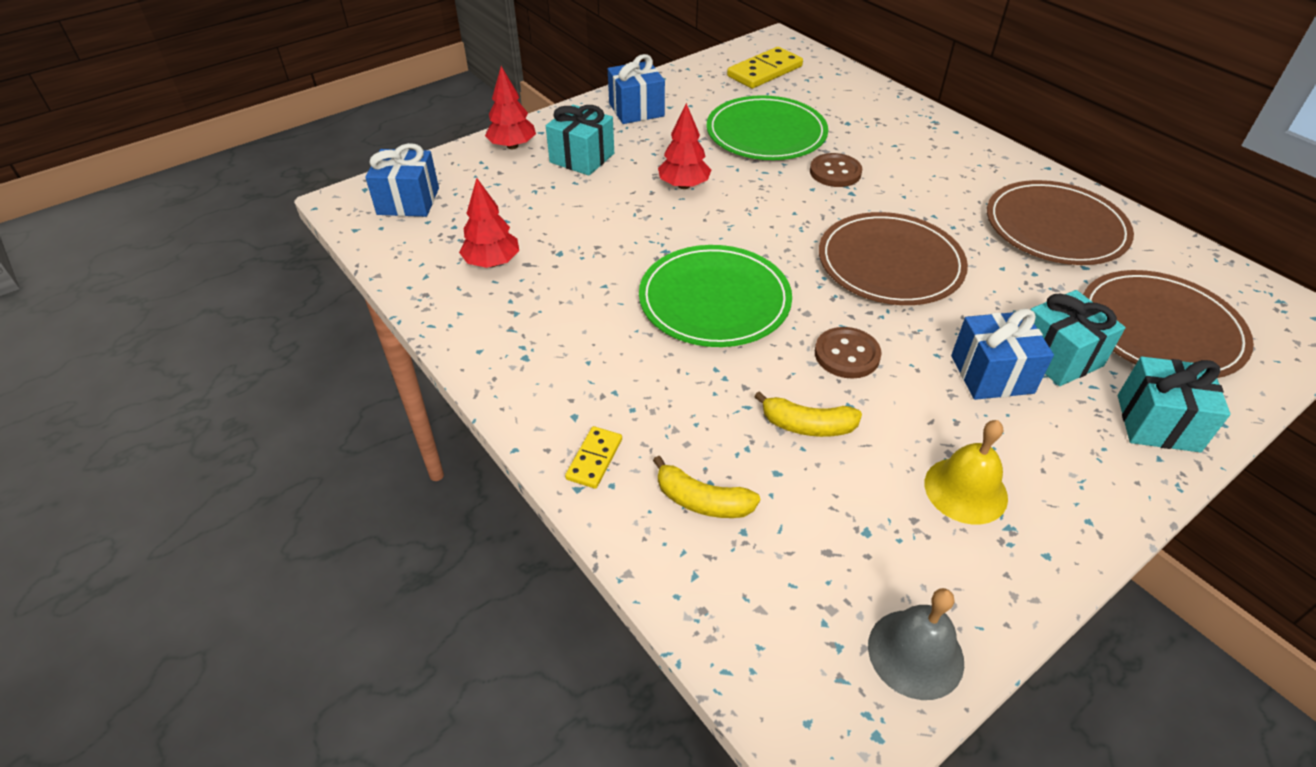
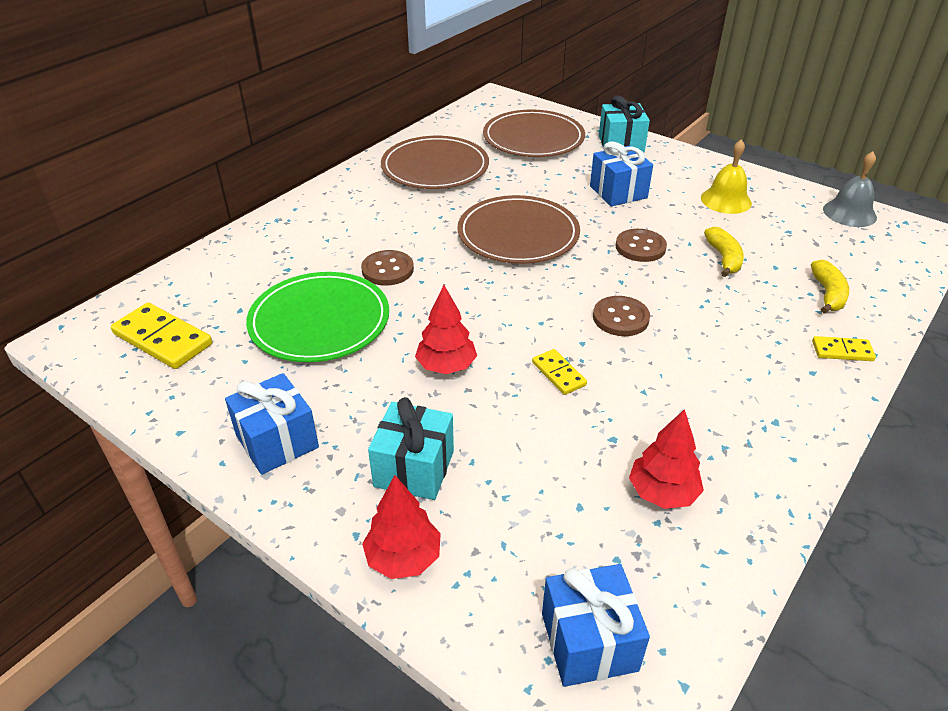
camera: 105 degrees left, 5 degrees down
green plate [639,245,792,347] -> brown button [593,296,650,336]
turquoise gift [1031,290,1126,386] -> none
none -> yellow domino [532,349,587,395]

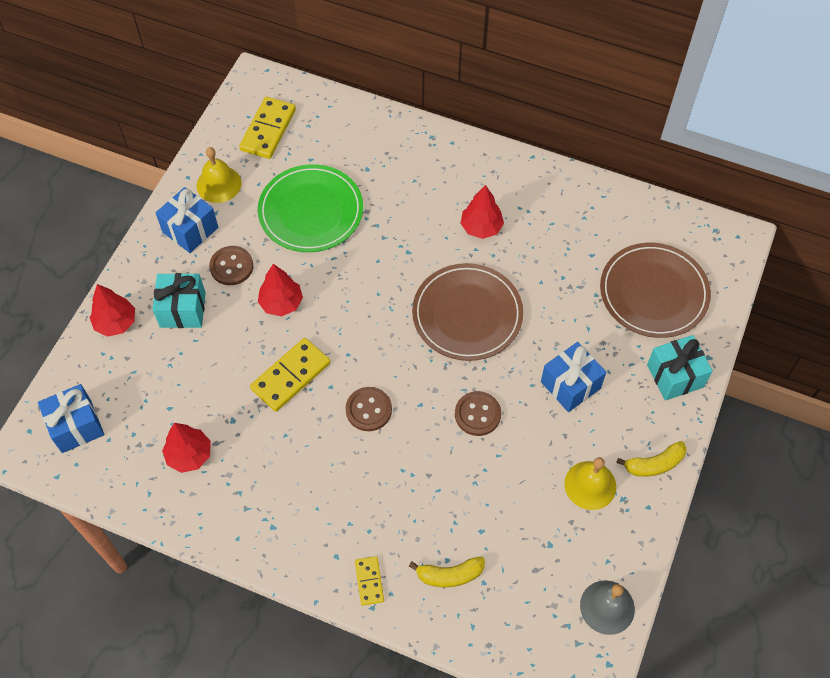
camera: 75 degrees right, 20 degrees up
brown button [361,250,414,286] -> brown button moved to [209,246,253,285]
brown plate [381,136,489,189] -> none
yellow domino [532,349,587,395] -> yellow domino [250,338,330,412], size x1.80
yellow banana [704,227,744,277] -> yellow banana moved to [616,441,687,477]
none -> yellow bell [197,147,241,203]
none -> red tree [460,185,504,239]

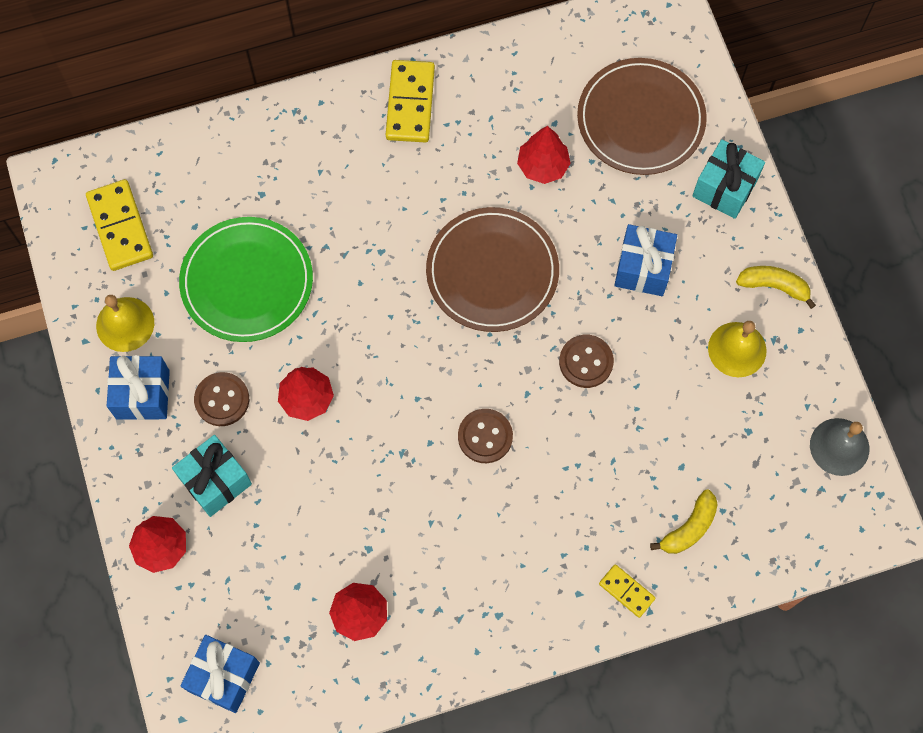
camera: 40 degrees left, 10 degrees up
yellow domino [250,338,330,412] -> yellow domino moved to [386,60,435,143]
red tree [460,185,504,239] -> red tree moved to [517,126,571,184]
yellow banana [616,441,687,477] -> yellow banana turned 105 degrees counterclockwise [736,266,816,309]

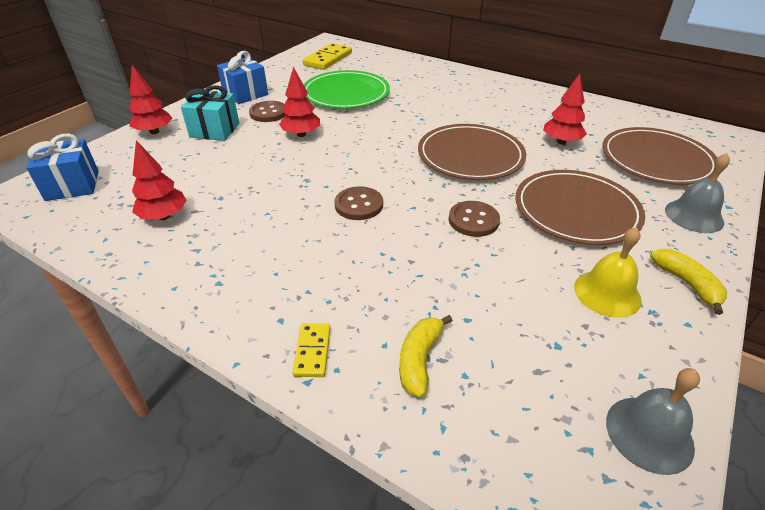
camera: 50 degrees right, 30 degrees down
yellow bell [96,295,154,352] -> none
yellow domino [386,60,435,143] -> none
blue gift [614,224,677,296] -> brown plate [515,170,645,245]
yellow banana [650,490,718,554] -> yellow banana turned 105 degrees clockwise [399,315,453,398]
turquoise gift [692,139,765,219] -> grey bell [665,153,730,233]

